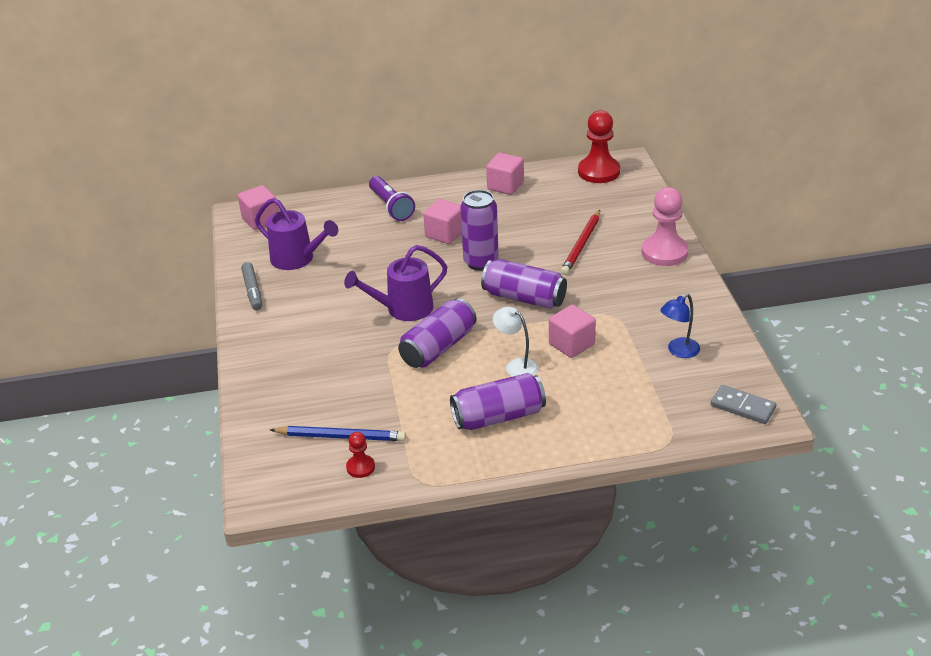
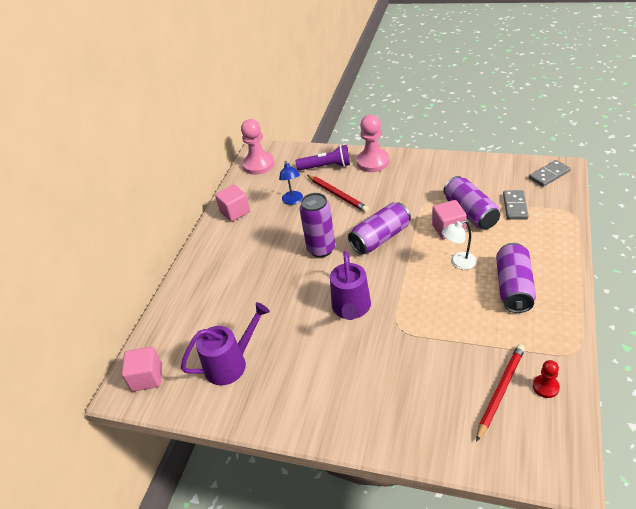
camera: 60 degrees left, 5 degrees up
grey marker [241,262,262,310] -> none
blue pencil [270,426,406,441] -> red pencil [476,344,525,442]
purple flashlight [369,176,415,221] -> purple flashlight moved to [296,145,350,170]
purple can [398,298,477,368] -> purple can moved to [443,176,500,229]
pink cube [423,199,462,244] -> none
red pawn [578,110,620,183] -> pink pawn [241,119,275,175]
blue lamp [660,294,700,358] -> blue lamp moved to [279,161,303,205]
none -> grey domino [503,190,529,220]

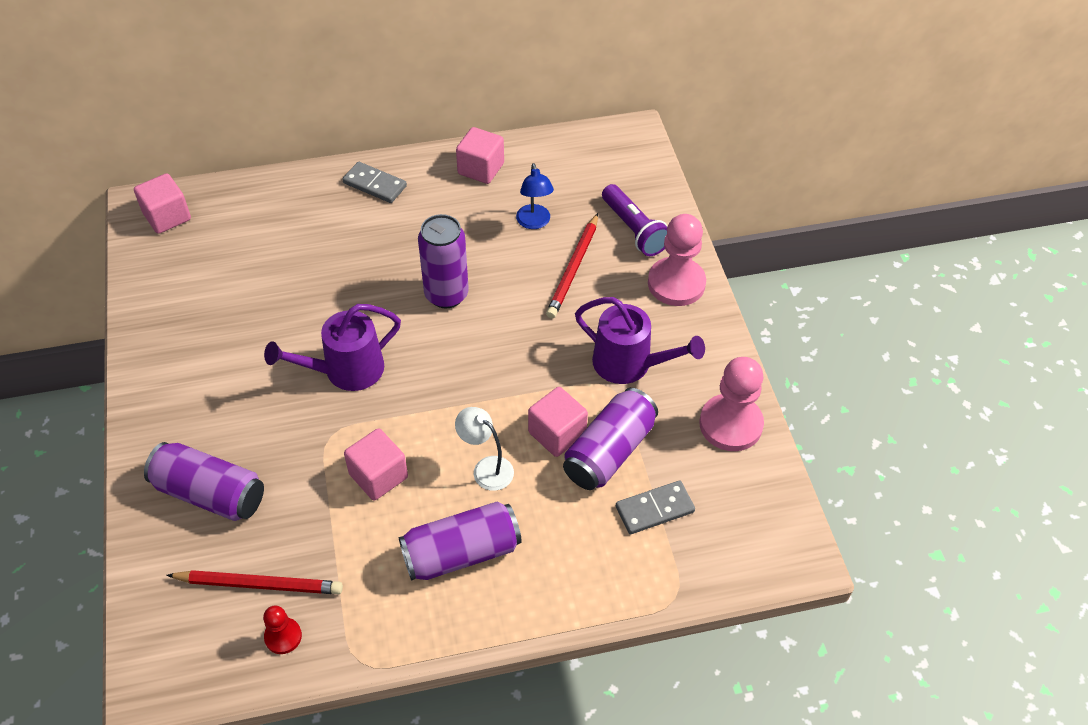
camera: 55 degrees right, 10 degrees up
purple watering can [181,302,270,385] -> purple watering can moved to [575,297,705,384]
pink pawn [241,119,275,175] -> pink pawn moved to [699,357,764,451]
blue lamp [279,161,303,205] -> blue lamp turned 60 degrees counterclockwise [516,163,554,229]
purple can [348,202,411,254] -> purple can moved to [144,442,264,521]
grey domino [529,160,571,187] -> grey domino moved to [342,162,407,203]
none -> pink cube [344,428,408,500]

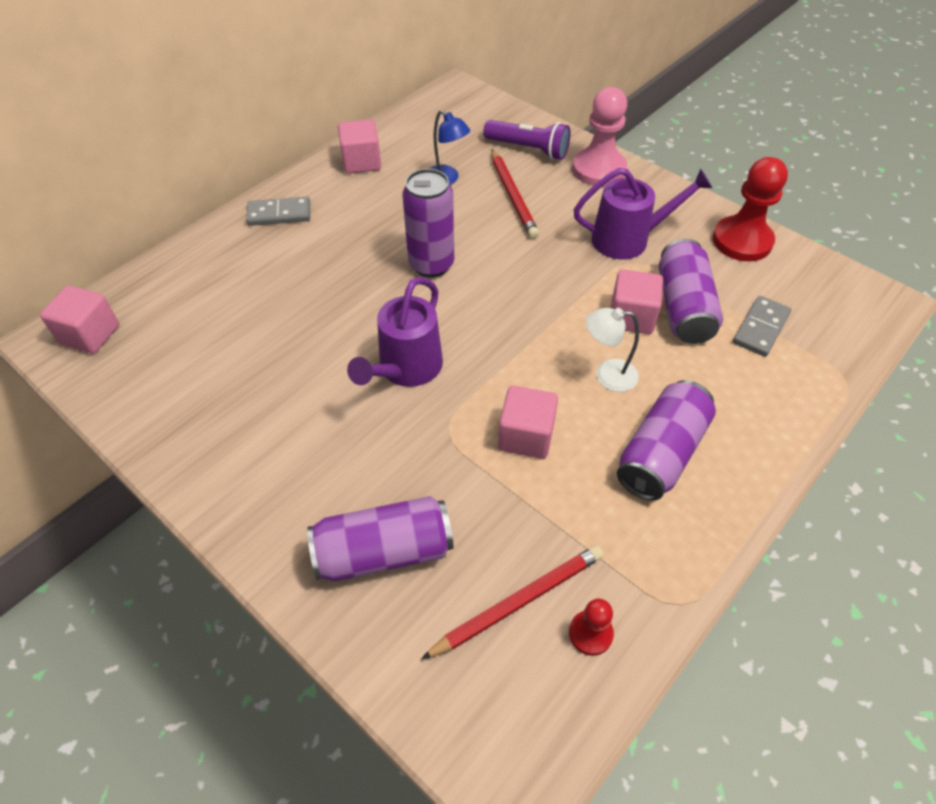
camera: 35 degrees left, 0 degrees up
pink pawn [699,357,764,451] -> red pawn [713,157,788,261]

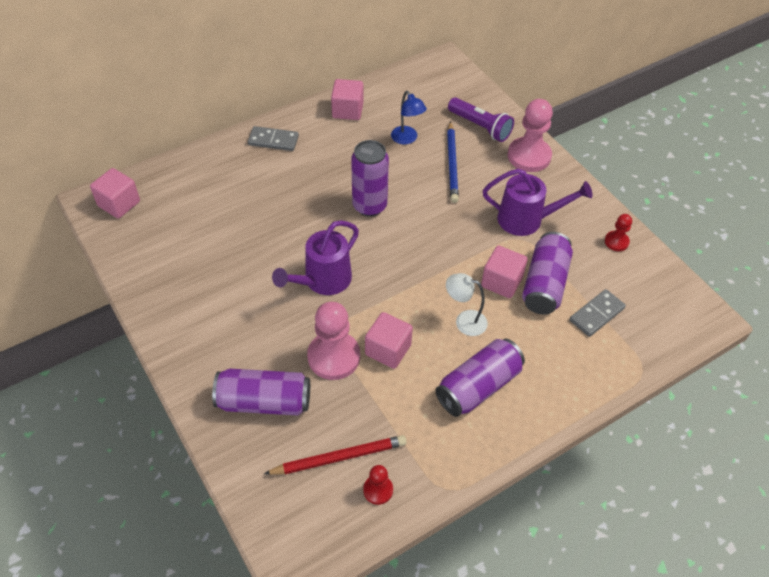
camera: 15 degrees right, 0 degrees up
red pencil [491,149,539,239] -> blue pencil [447,121,459,203]
red pawn [713,157,788,261] -> red pawn [605,214,632,251], size x0.51
none -> pink pawn [307,302,360,380]

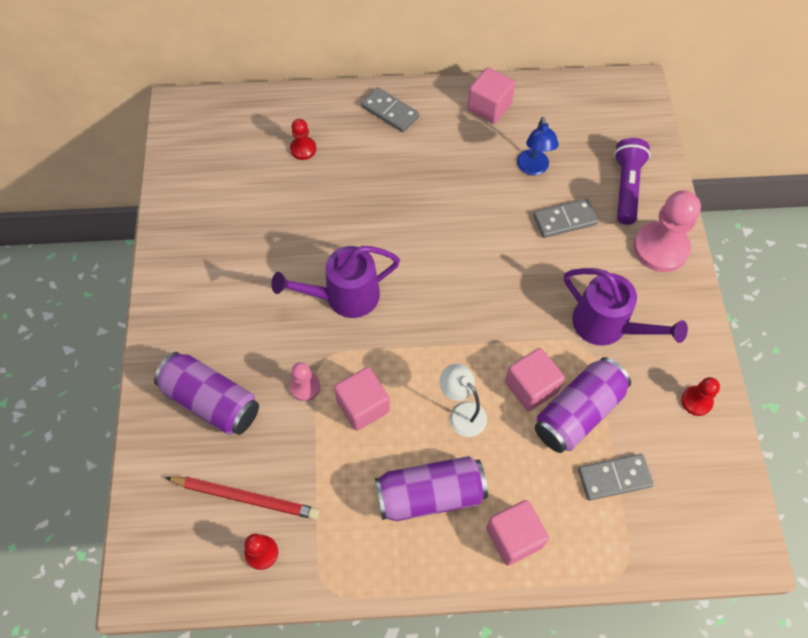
camera: 30 degrees right, 10 degrees up
pink cube [90,168,140,218] -> pink cube moved to [486,500,549,566]
pink pawn [307,302,360,380] -> pink pawn [290,362,320,401], size x0.51
purple can [351,140,389,217] -> none
blue pencil [447,121,459,203] -> grey domino [534,199,598,238]
purple flashlight [448,97,514,142] -> purple flashlight turned 150 degrees counterclockwise [614,138,651,225]
none -> red pawn [290,119,317,160]

